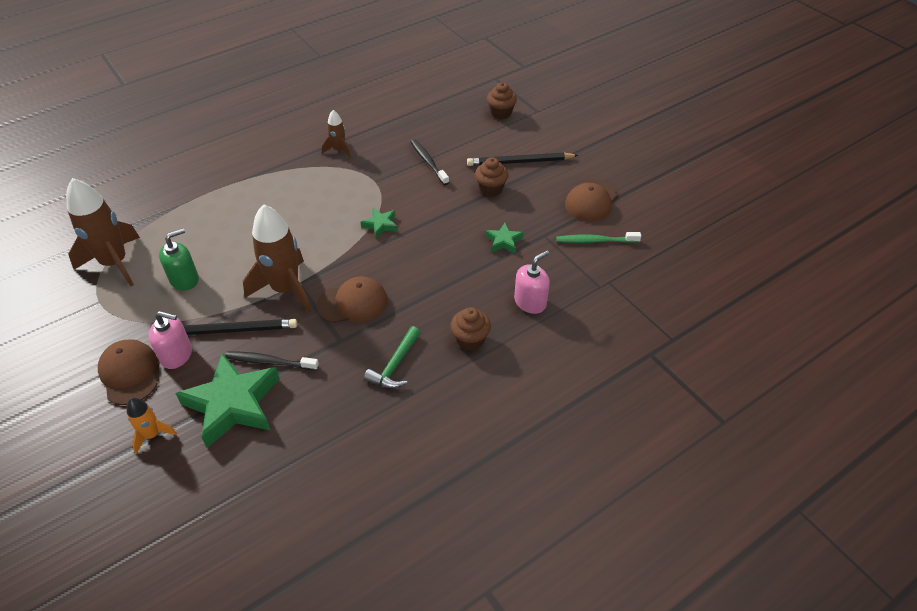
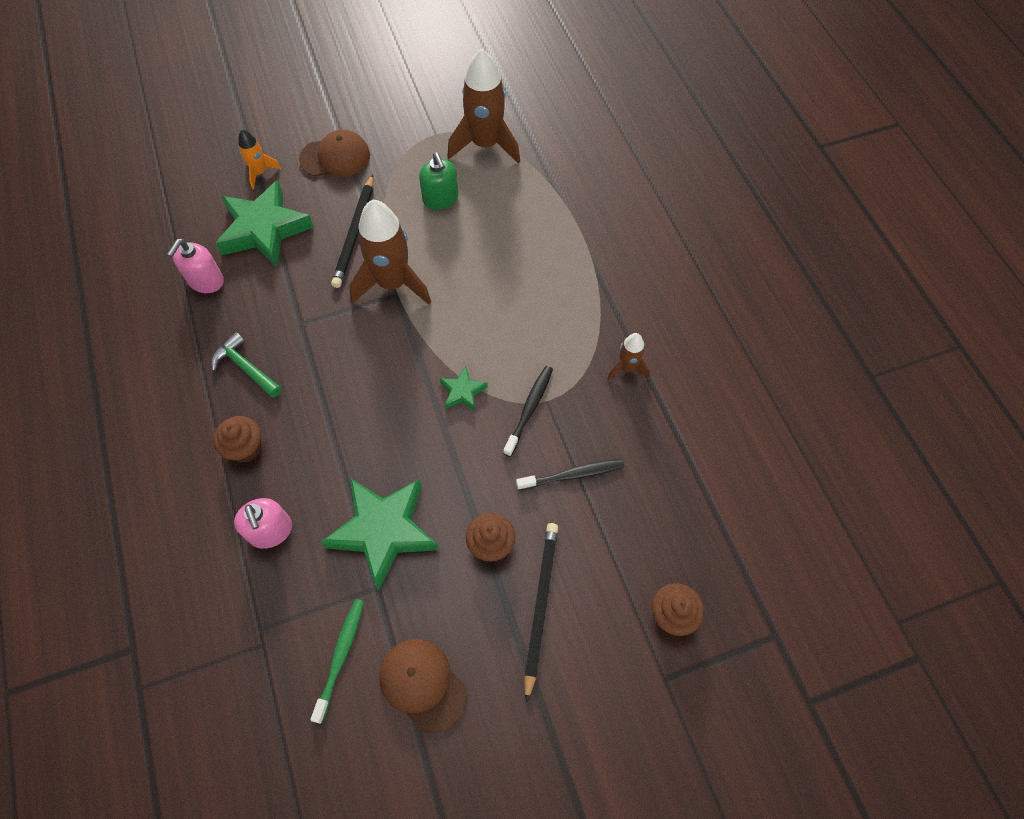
camera: 105 degrees right, 15 degrees up
pink soap dispenser [149,311,192,369] -> pink soap dispenser moved to [167,239,224,293]
black toothbrush [225,351,319,371] -> black toothbrush moved to [503,366,553,457]
brown cap [317,276,388,323] -> none
green star [485,223,524,253] -> green star [321,478,439,590], size x2.16

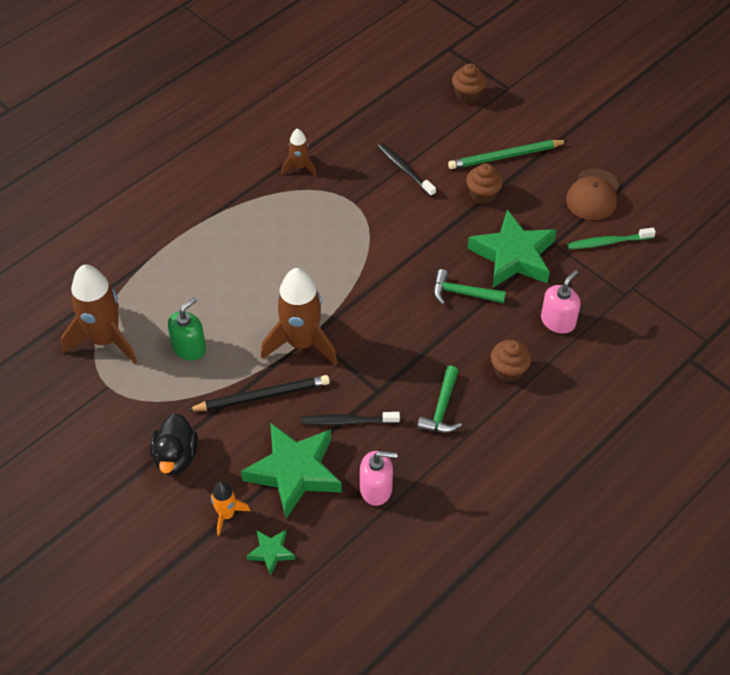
camera: 115 degrees left, 10 degrees down
brown cap [299,130,370,177] -> black duck [150,413,198,476]
green star [440,366,488,411] -> green star moved to [246,530,295,575]
black toothbrush [503,366,553,457] -> black toothbrush moved to [301,412,400,425]
black pencil [524,523,558,703] -> green pencil [448,140,567,169]
none -> green hammer [434,269,506,305]

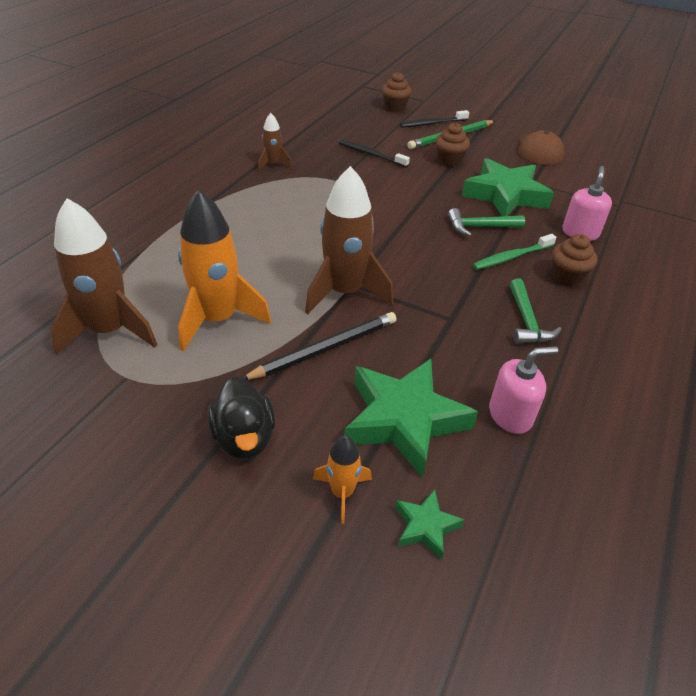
camera: 20 degrees left, 10 degrees down
green soap dispenser [168,297,206,361] -> orange rocket [178,189,271,351]
black toothbrush [301,412,400,425] -> black toothbrush moved to [400,110,469,127]
green toothbrush [567,228,656,249] -> green toothbrush moved to [473,234,556,270]

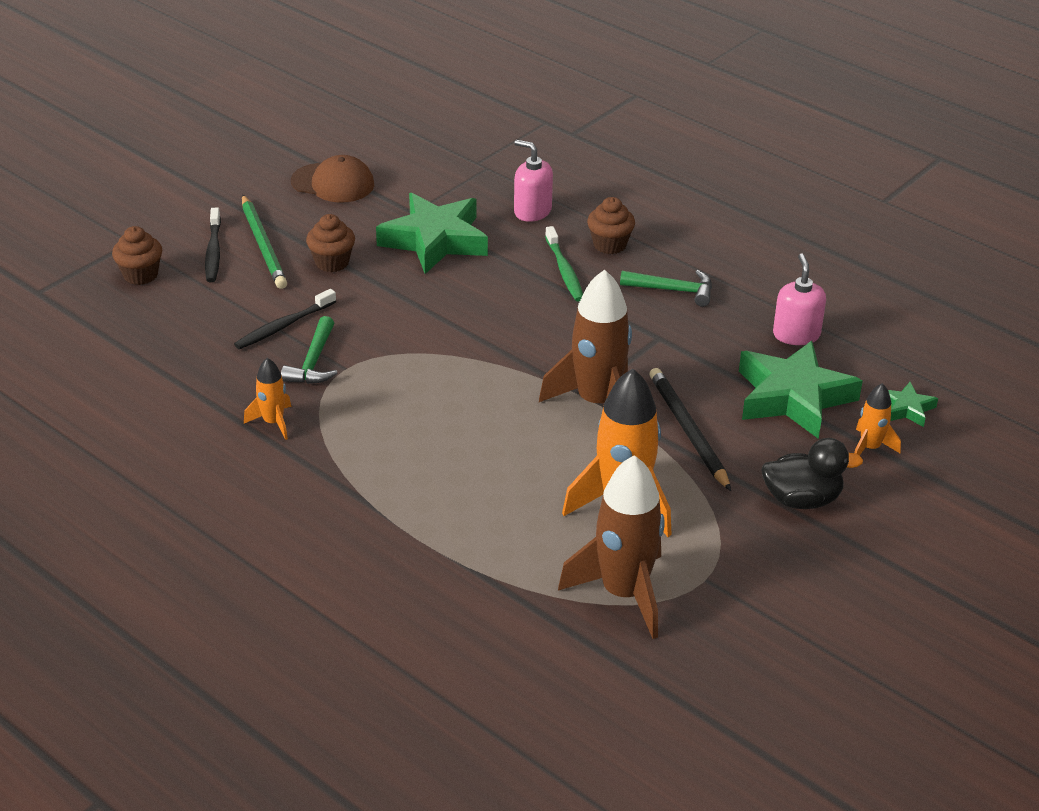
camera: 75 degrees left, 5 degrees down
brown rocket [258,113,292,171] -> orange rocket [244,358,291,440]
green hammer [448,208,525,236] -> green hammer moved to [281,316,337,384]

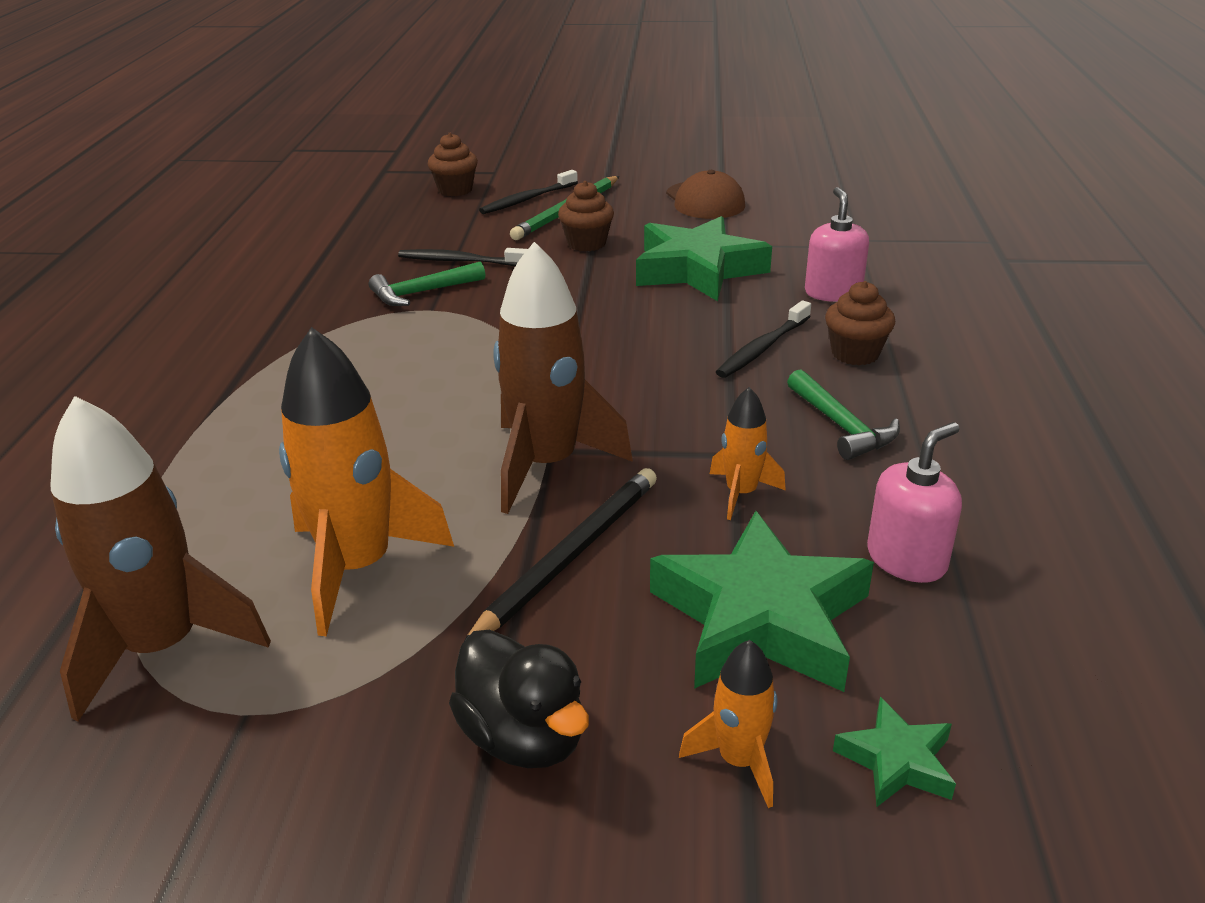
camera: 55 degrees right, 5 degrees down
orange rocket [244,358,291,440] -> orange rocket moved to [710,387,786,520]
green toothbrush [545,226,583,301] -> black toothbrush [716,300,811,378]

